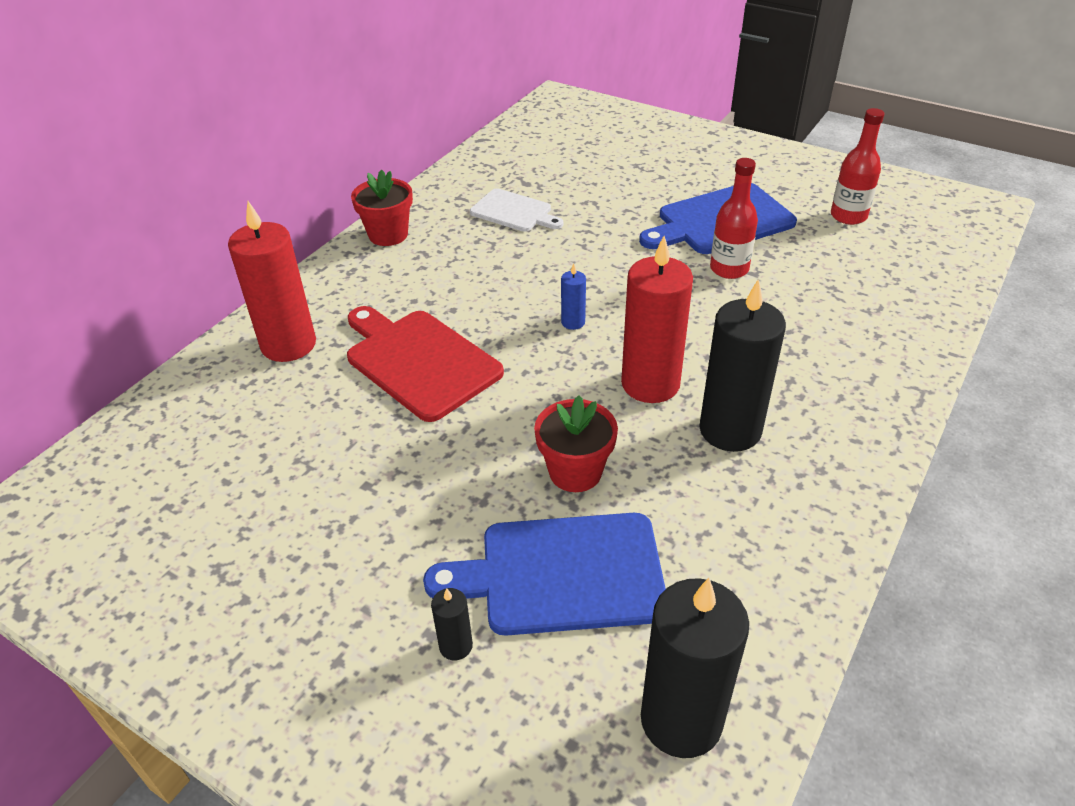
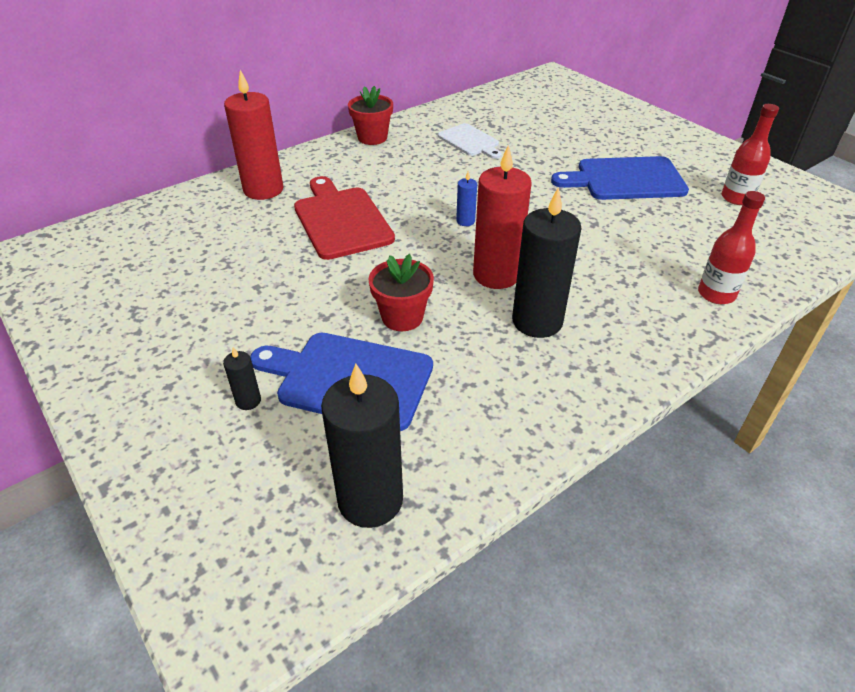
camera: 20 degrees right, 0 degrees up
red bottle [710,158,758,279] -> red bottle moved to [698,191,765,304]

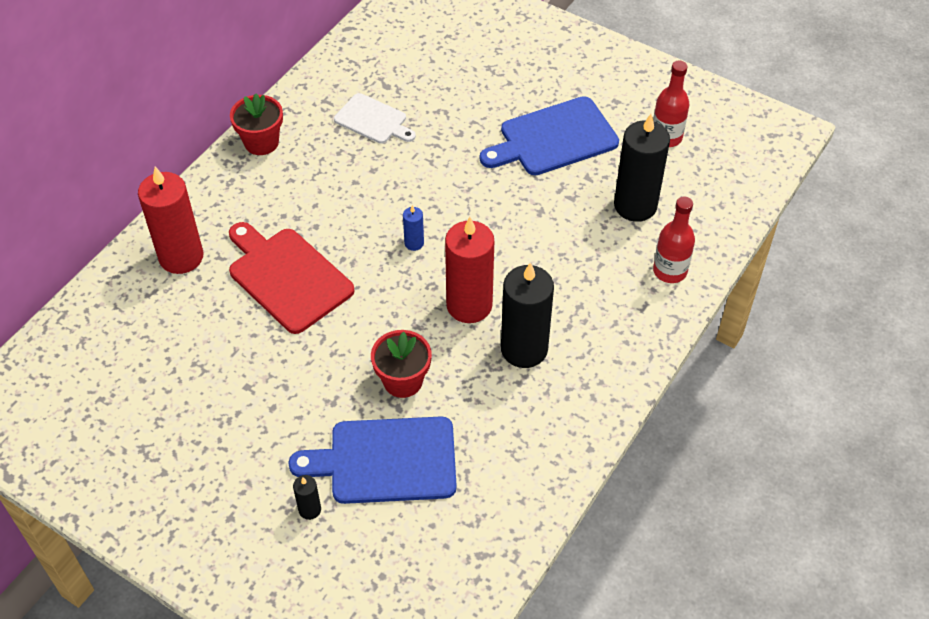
camera: 20 degrees left, 10 degrees up
black candle [321,364,403,528] -> black candle moved to [614,114,670,222]

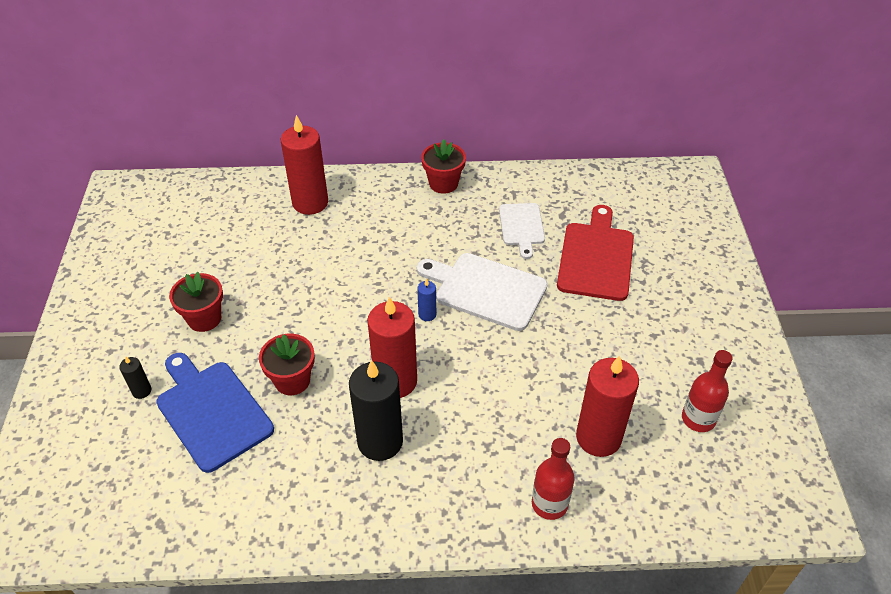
camera: 55 degrees right, 5 degrees down
red cutting board [229,222,355,334] -> red cutting board moved to [557,205,634,301]
blue cutting board [480,96,619,175] -> none
black candle [614,114,670,222] -> red candle [576,356,639,457]
none -> red flower pot [169,272,223,332]
none -> white cutting board [417,253,548,331]

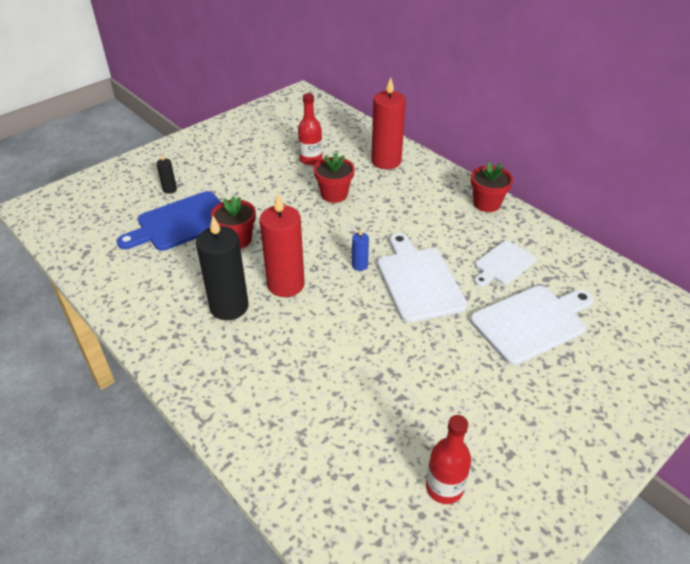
camera: 50 degrees right, 5 degrees down
blue cutting board [156,353,274,473] -> blue cutting board turned 135 degrees counterclockwise [116,191,221,251]
red flower pot [169,272,223,332] -> red flower pot moved to [314,152,354,203]
red bottle [532,438,575,520] -> red bottle moved to [298,93,322,165]
red cutting board [557,205,634,301] -> white cutting board [470,286,594,365]
red candle [576,356,639,457] -> none

